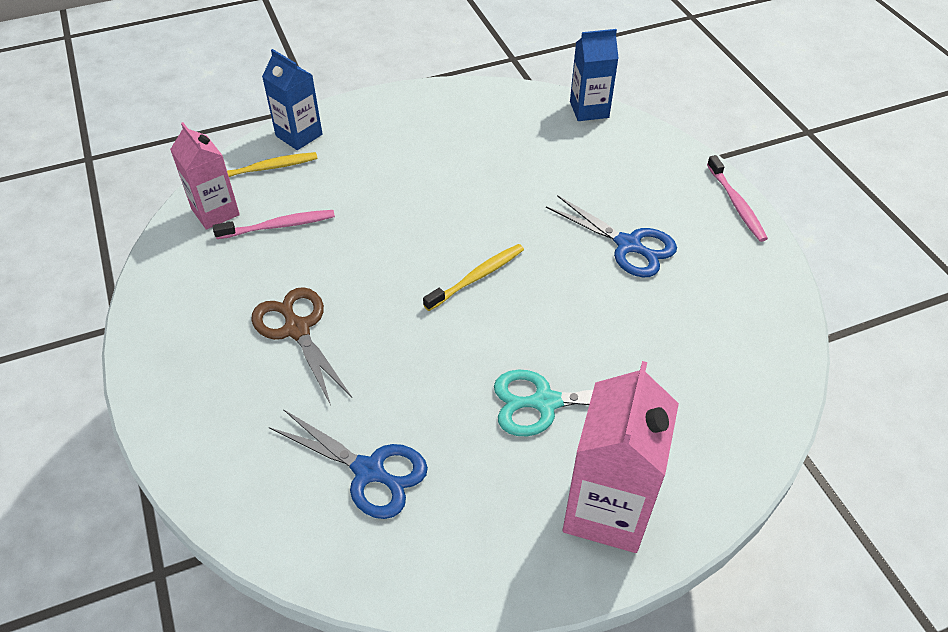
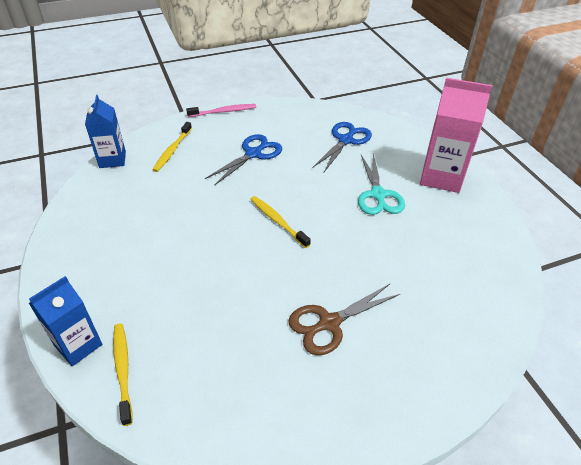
camera: 90 degrees left, 5 degrees down
pink carton [170,122,240,230] -> none
pink toothbrush [213,210,335,239] -> none
blue scissors [269,409,428,519] -> blue scissors moved to [312,122,372,172]
none -> yellow toothbrush [153,122,192,172]

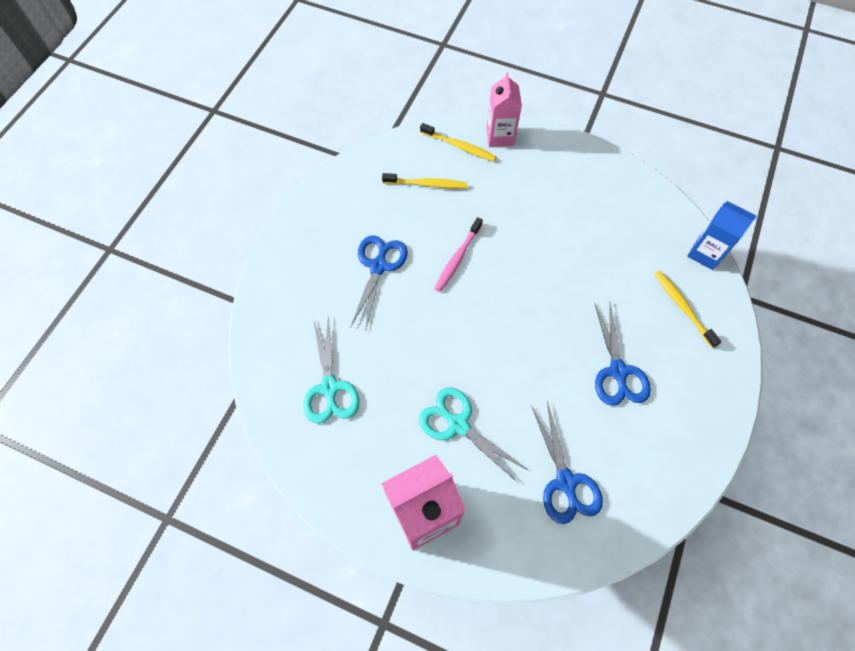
camera: 135 degrees right, 20 degrees up
blue carton [29,276,102,366] -> pink carton [486,72,522,147]
pink toothbrush [186,104,256,117] -> pink toothbrush moved to [434,217,483,292]
yellow toothbrush [250,196,311,248] -> yellow toothbrush moved to [382,173,467,189]
brown scissors [288,284,400,355] -> blue scissors [351,235,408,328]
none -> turquoise scissors [304,316,360,424]

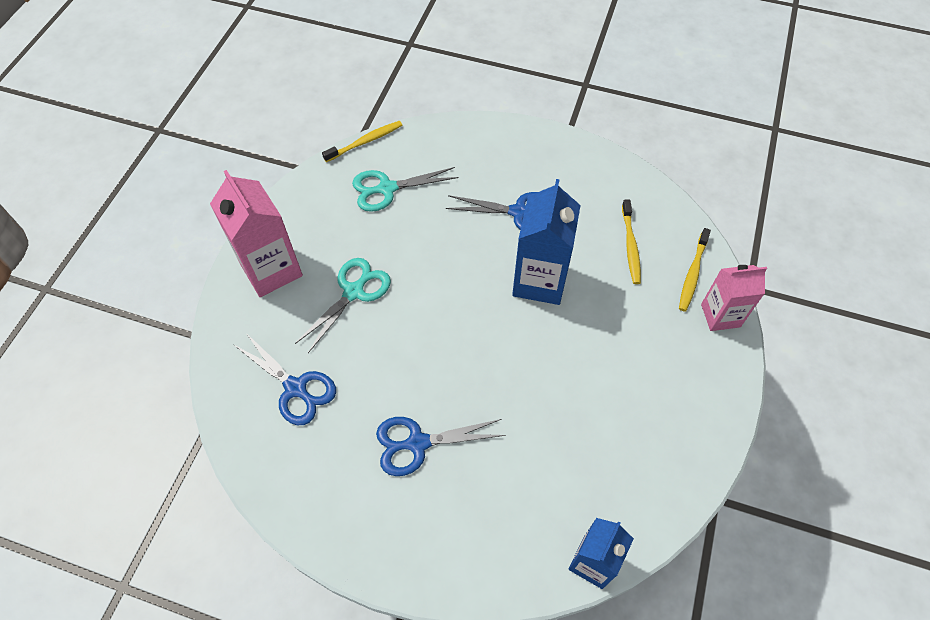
camera: 85 degrees right, 5 degrees down
pink toothbrush [434,217,483,292] -> blue carton [512,179,581,305]
blue scissors [531,401,603,524] -> blue scissors turned 120 degrees counterclockwise [234,333,336,425]
yellow toothbrush [654,270,721,348] -> yellow toothbrush moved to [322,121,402,162]

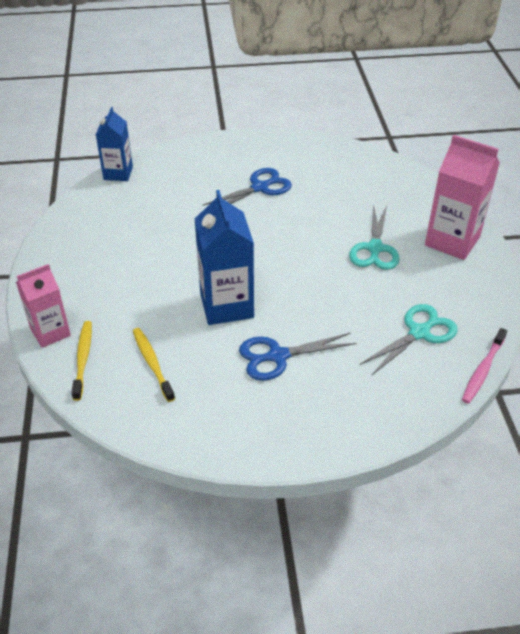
camera: 155 degrees right, 15 degrees down
blue scissors [234,333,336,425] -> none
yellow toothbrush [322,121,402,162] -> pink toothbrush [462,328,507,404]

